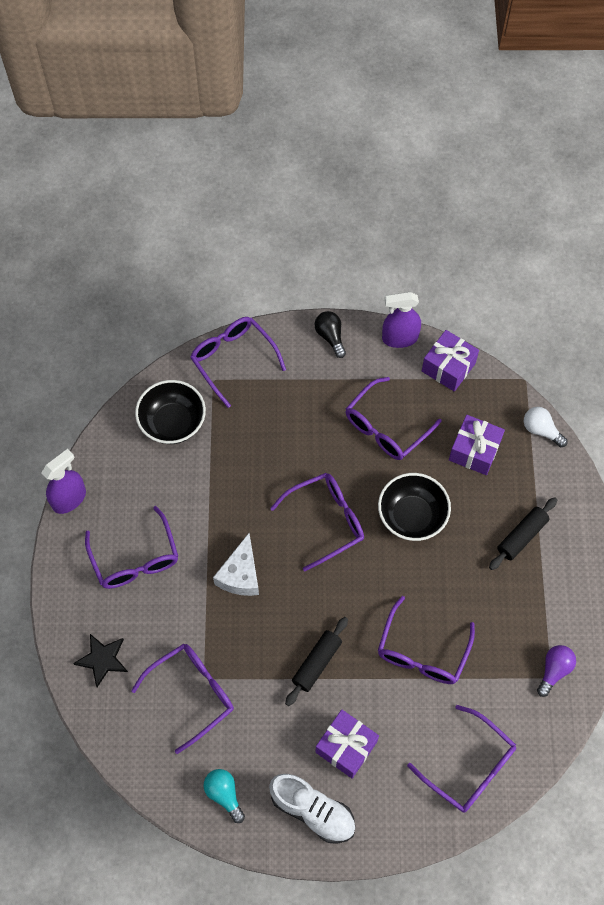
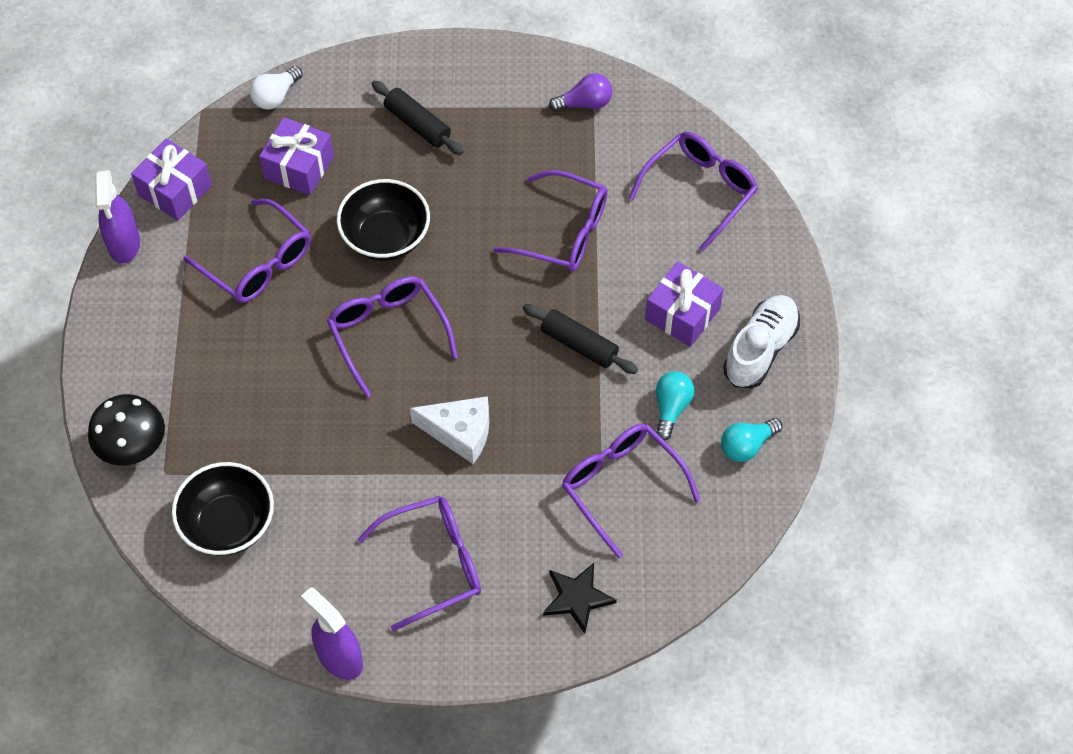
camera: 90 degrees left, 5 degrees down
purple glasses [190,317,286,408] -> black mushroom [88,394,165,466]
black light bulb [315,311,346,358] -> none
purple light bulb [537,645,576,697] -> purple light bulb turned 135 degrees clockwise [549,73,612,112]
none -> turquoise light bulb [656,371,695,440]

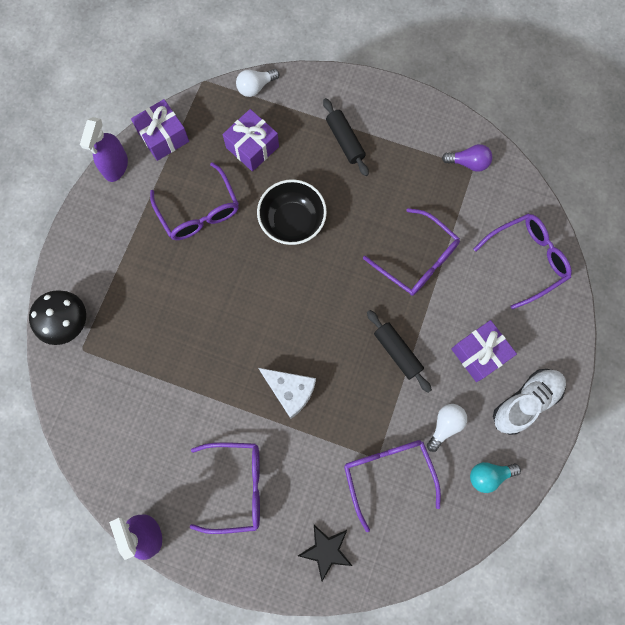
camera: 20 degrees right, 15 degrees up
black bowl [172,462,274,556] -> none
purple glasses [327,276,458,397] -> none
turquoise light bulb [656,371,695,440] -> white light bulb [427,404,467,452]

